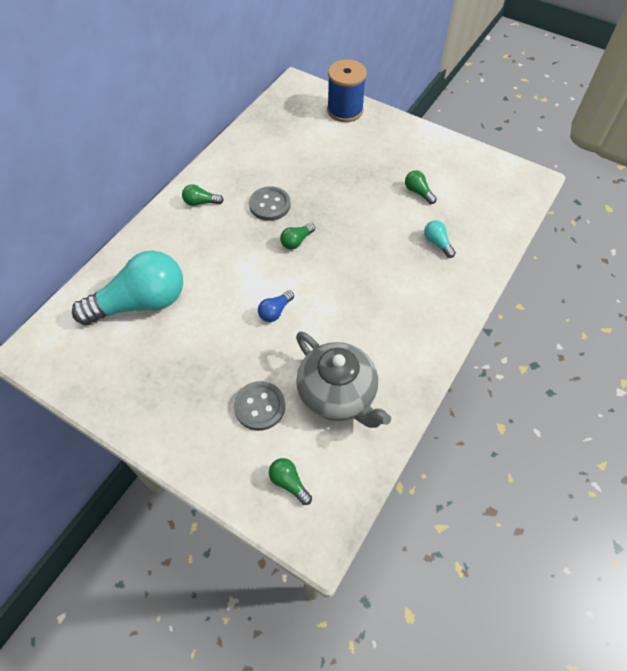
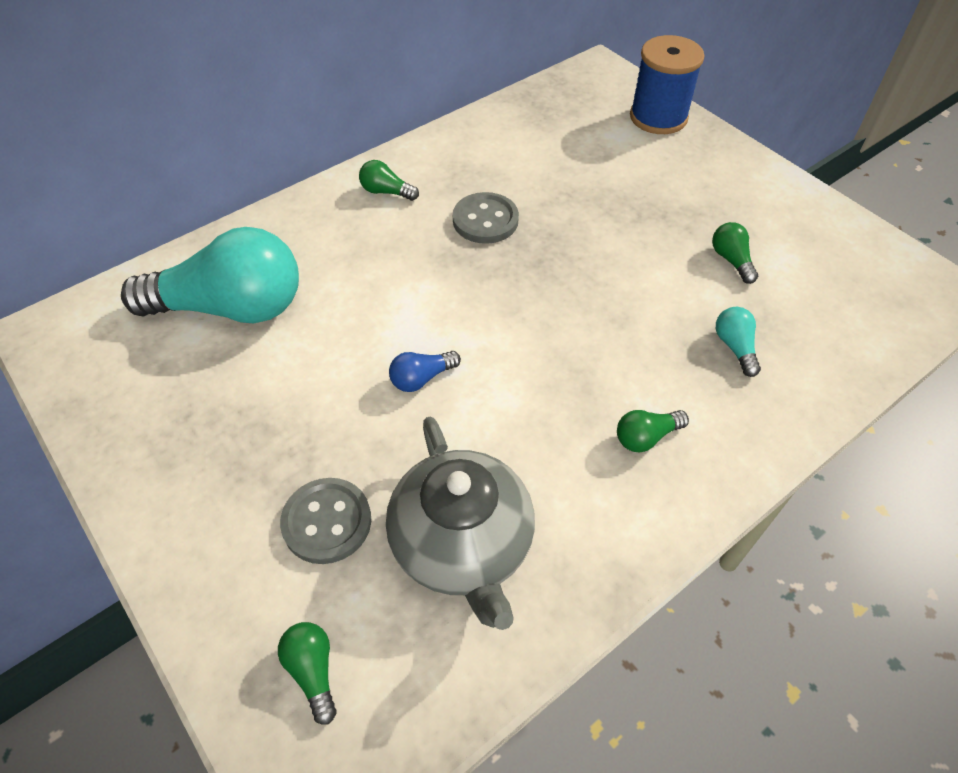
camera: 20 degrees right, 5 degrees down
green light bulb [280,223,315,249] -> green light bulb moved to [617,410,689,452]

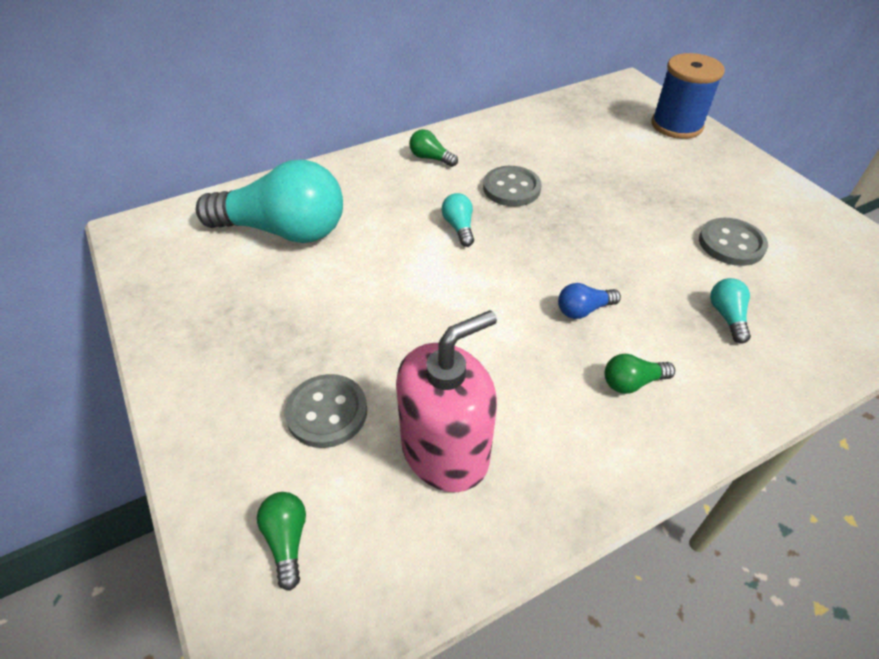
camera: 10 degrees right, 5 degrees down
grey teapot [386,417,535,630] -> pink soap dispenser [396,310,497,492]
blue light bulb [389,351,461,392] -> blue light bulb moved to [558,283,621,319]
green light bulb [712,222,758,284] -> grey button [699,218,768,266]
none -> turquoise light bulb [442,193,474,247]

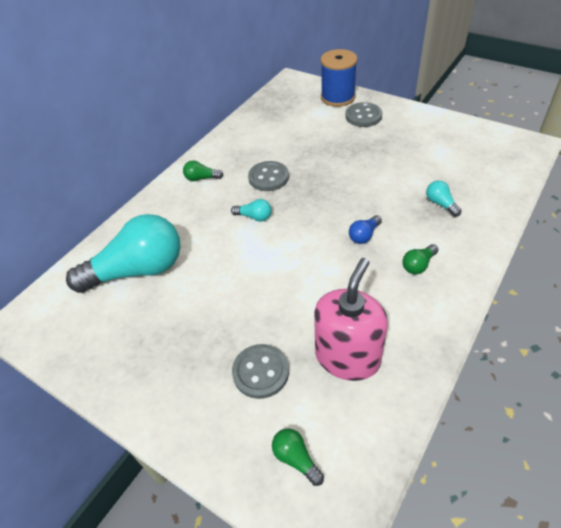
camera: 25 degrees left, 0 degrees up
turquoise light bulb [442,193,474,247] -> turquoise light bulb turned 150 degrees clockwise [231,199,272,222]
grey button [699,218,768,266] -> grey button moved to [345,102,382,127]

